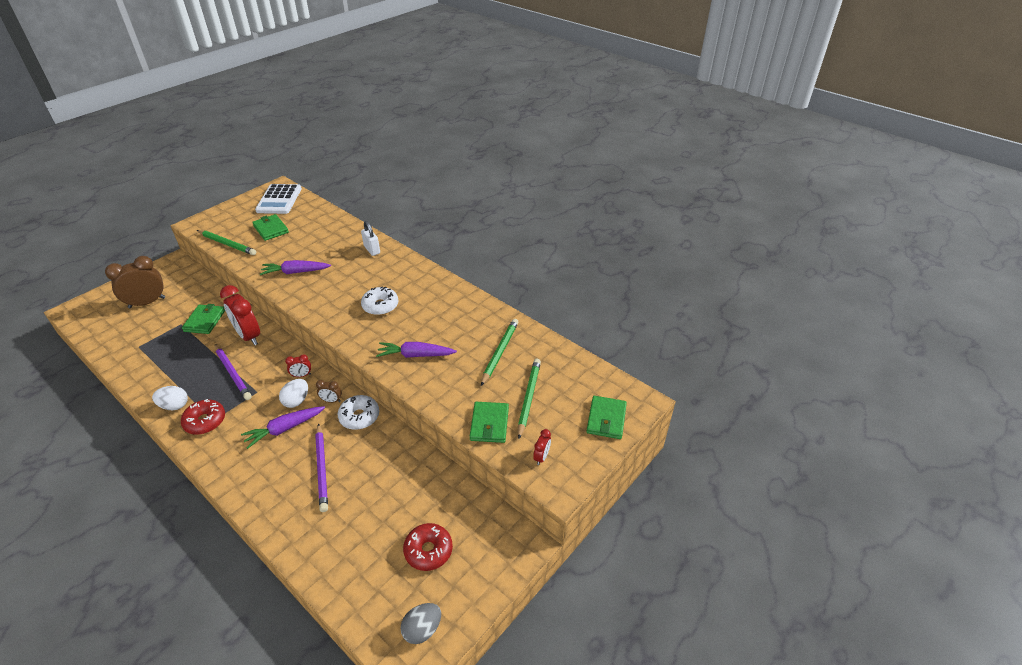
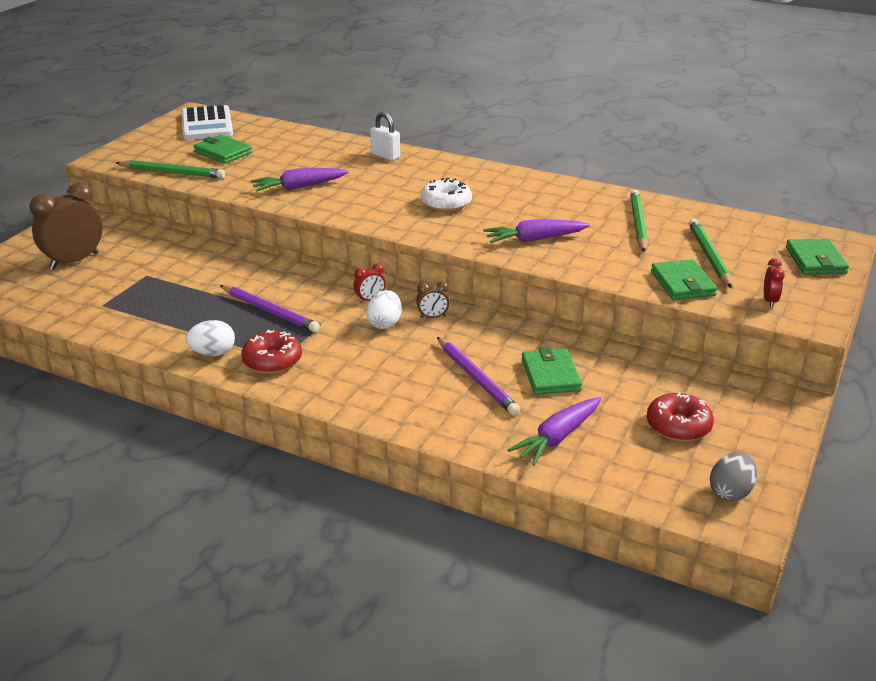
camera: 15 degrees left, 10 degrees down
green wallet [182,304,225,334] -> green wallet moved to [522,347,582,395]
red clock [220,285,260,345] -> none
purple carrot [241,406,325,449] -> purple carrot moved to [508,397,601,465]
white donut [338,395,379,430] -> none

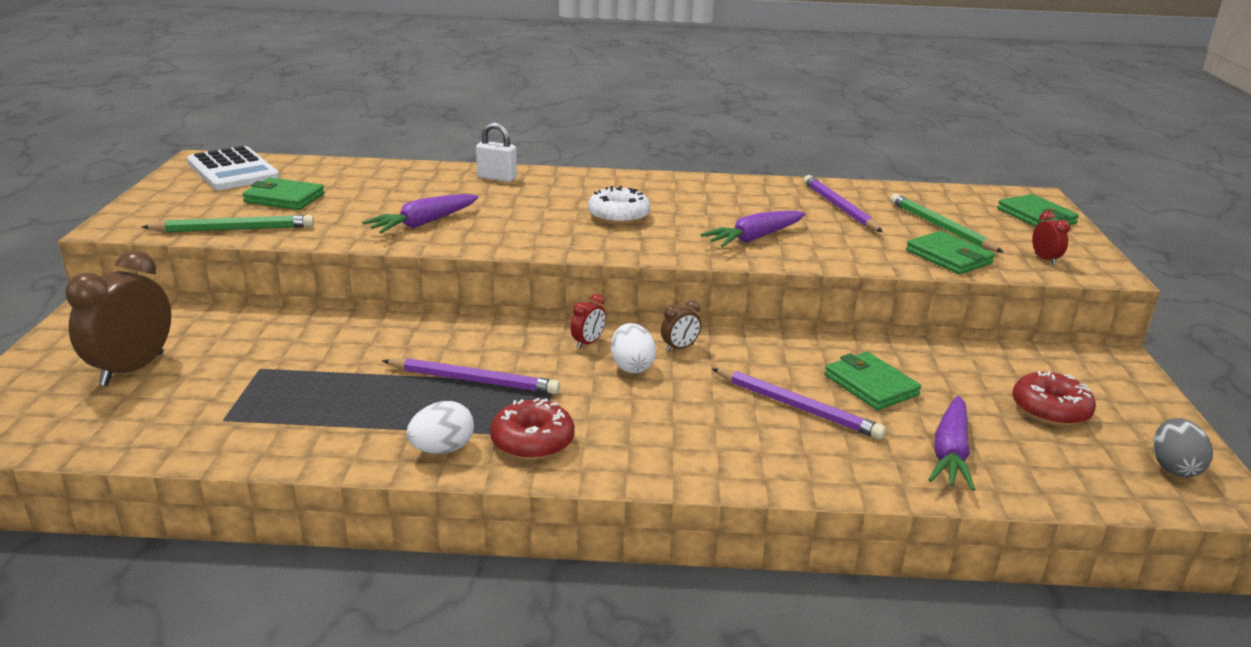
camera: 25 degrees left, 5 degrees down
green pencil [630,190,648,252] -> purple pencil [803,175,883,232]

